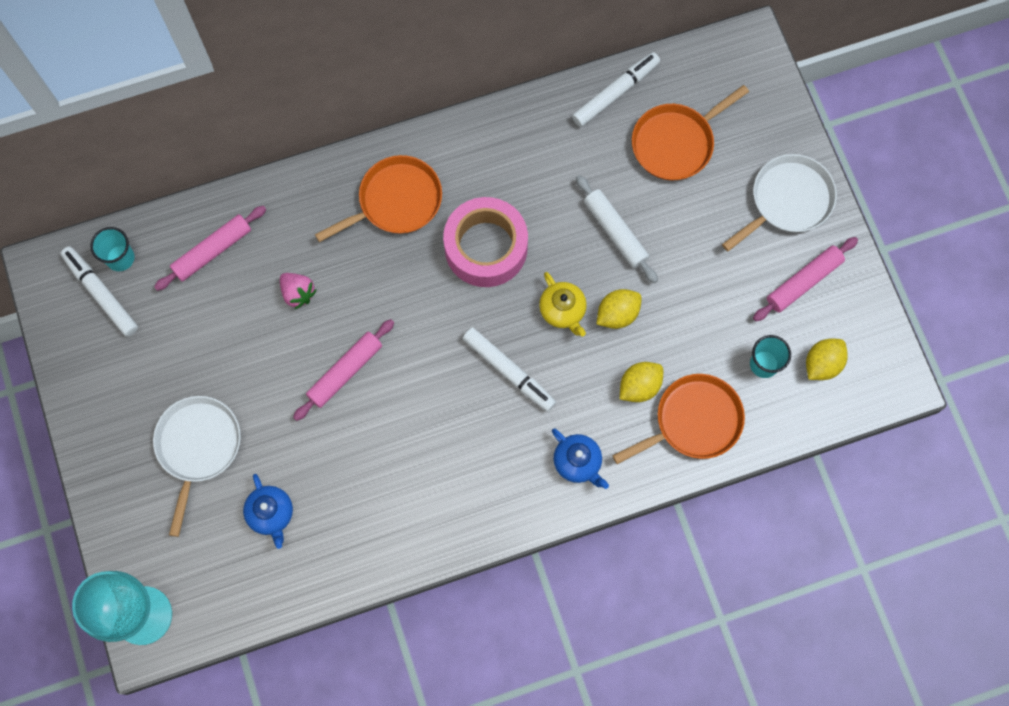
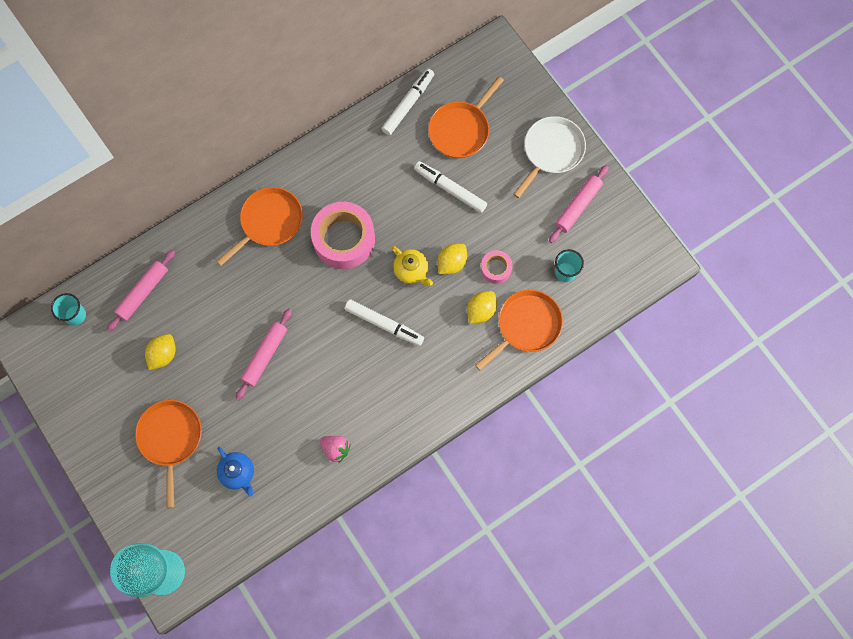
camera: 15 degrees left, 0 degrees up
white marker [60,246,138,337] -> white marker moved to [414,161,487,213]
white pan [153,396,241,537] -> orange pan [135,400,202,508]
pink strawberry [280,273,317,309] -> pink strawberry moved to [320,436,351,463]
blue teapot [552,429,609,489] -> none
white rolling pin [576,175,658,283] -> none
yellow lemon [806,339,848,380] -> yellow lemon moved to [145,334,176,370]
none -> pink tape [481,250,513,284]

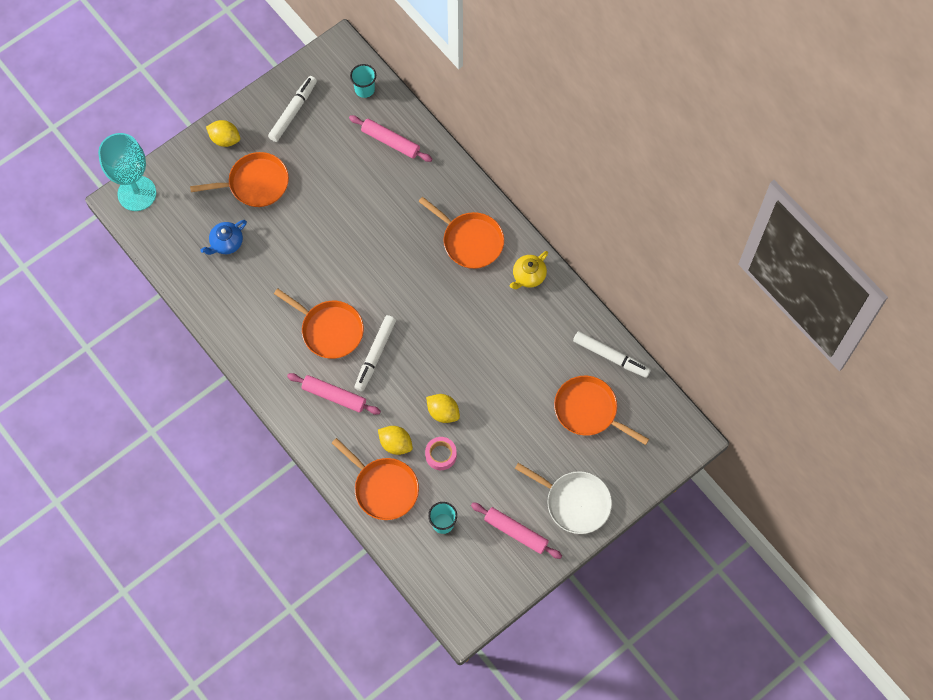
camera: 85 degrees right, 5 degrees down
yellow lemon [145,334,176,370] -> yellow lemon moved to [206,120,240,147]
pink rolling pin [236,309,292,400] -> pink rolling pin moved to [287,373,381,415]
pink tape [311,202,375,269] -> none
pink strawberry [320,436,351,463] -> none
yellow teapot [391,246,433,286] -> yellow teapot moved to [509,251,548,289]
white marker [414,161,487,213] -> white marker moved to [268,76,317,142]
none -> orange pan [274,288,364,359]

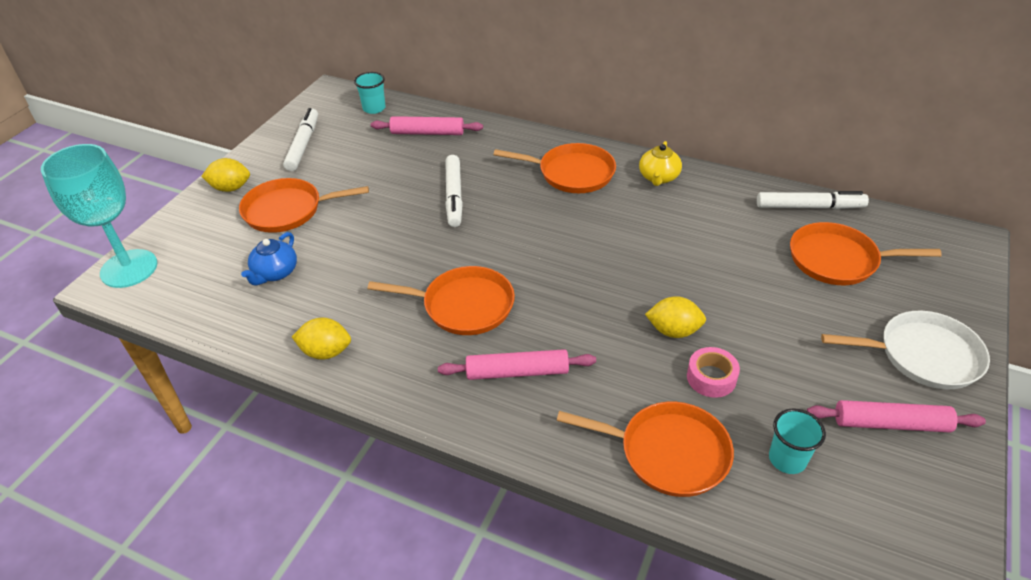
camera: 25 degrees left, 25 degrees down
orange pan [190,152,289,207] -> orange pan turned 150 degrees counterclockwise [239,178,369,233]
white marker [354,315,396,392] -> white marker moved to [445,155,463,227]
yellow lemon [378,426,413,455] -> yellow lemon moved to [292,317,351,360]

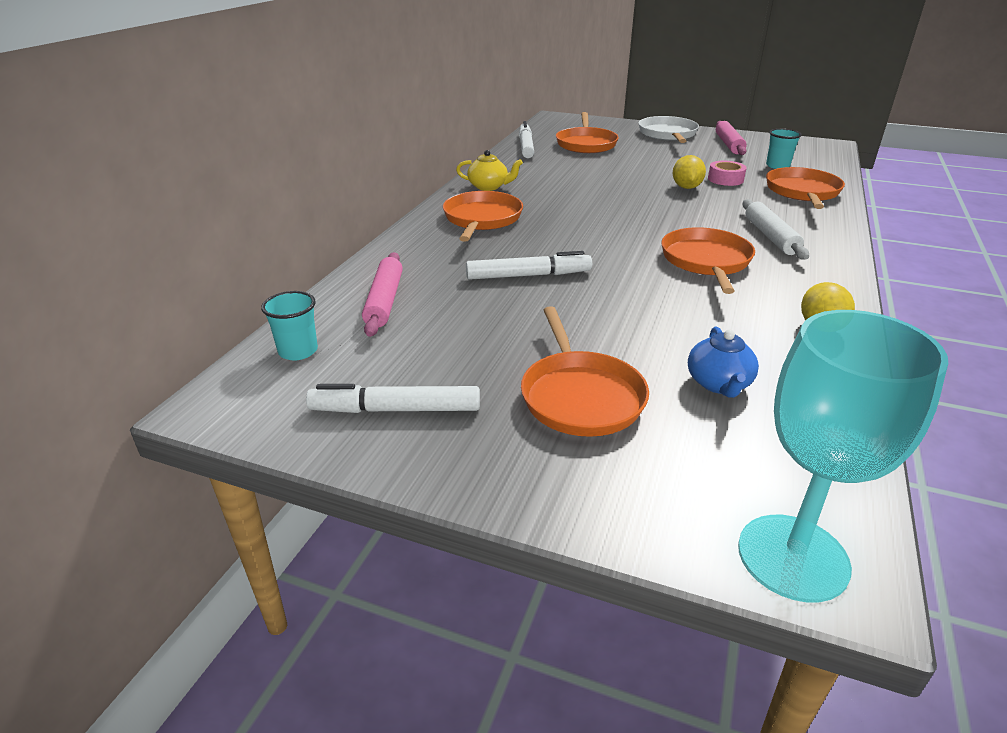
camera: 95 degrees left, 10 degrees down
yellow lemon [201,158,250,192] -> none
blue teapot [241,232,297,285] -> blue teapot turned 75 degrees clockwise [688,326,759,398]
pink rolling pin [438,349,596,380] -> white rolling pin [742,199,809,260]

